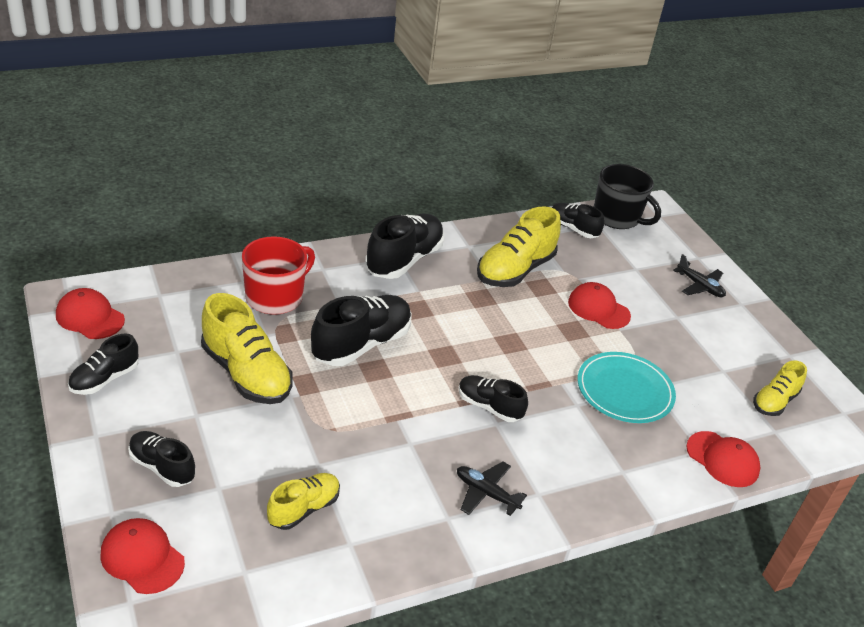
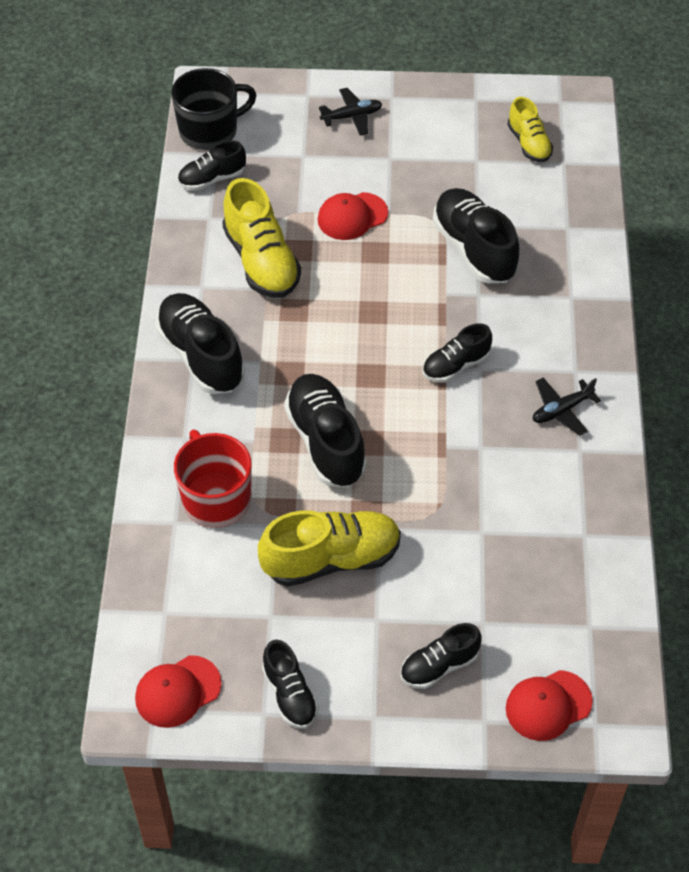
camera: 60 degrees left, 15 degrees up
yellow shoe [267,473,340,530] -> none
turquoise plate [578,352,676,423] -> black shoe [433,188,519,283]
red cap [686,431,760,487] -> none

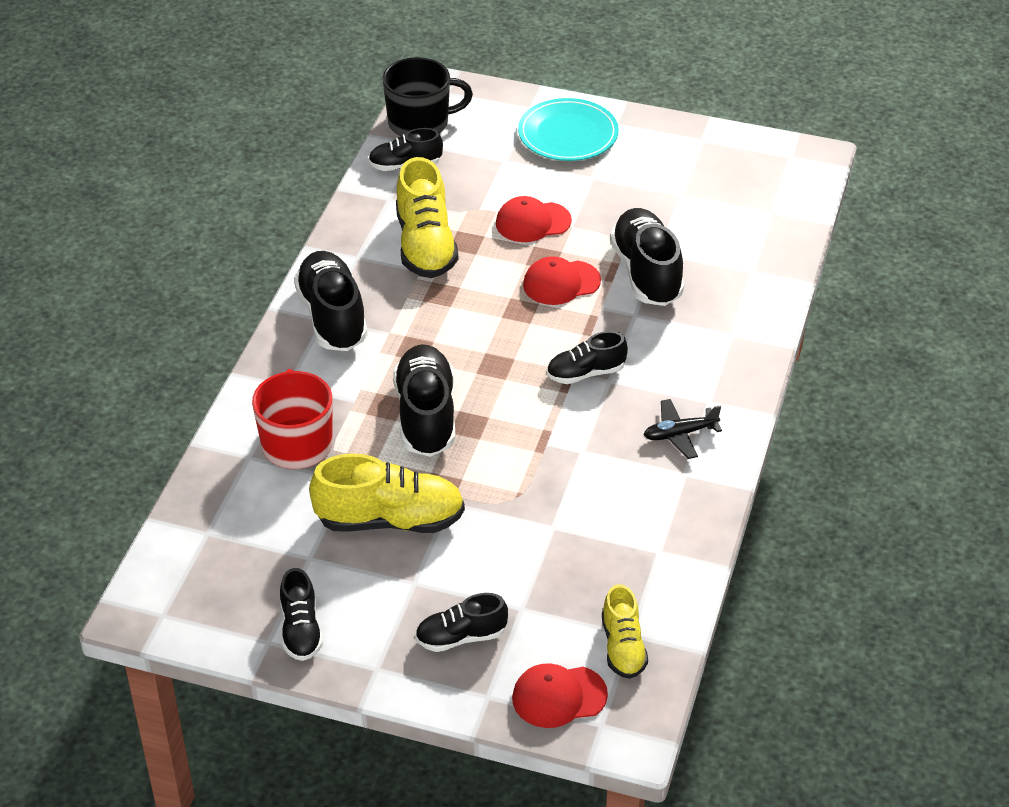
camera: 15 degrees right, 10 degrees down
red cap [135,655,222,728] -> red cap moved to [523,256,601,305]
black plane [319,88,382,136] -> turquoise plate [518,98,619,161]
yellow shoe [507,97,553,162] -> yellow shoe moved to [602,584,648,679]

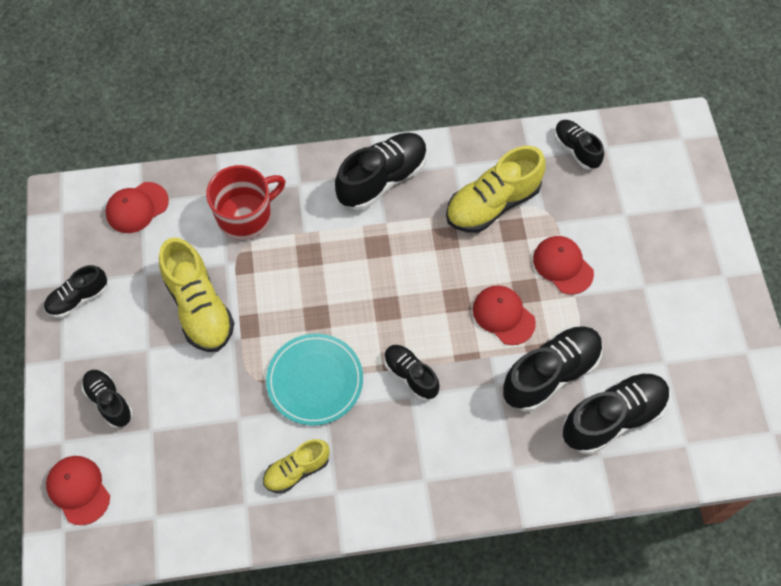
camera: 65 degrees right, 20 degrees up
black mug [383,57,473,136] -> none
black shoe [393,344,455,457] -> black shoe moved to [563,372,670,454]
turquoise plate [518,98,619,161] -> turquoise plate moved to [266,334,363,425]
yellow shoe [602,584,648,679] -> yellow shoe moved to [263,439,330,493]
black plane [644,399,722,459] -> none
none -> red cap [105,182,169,233]

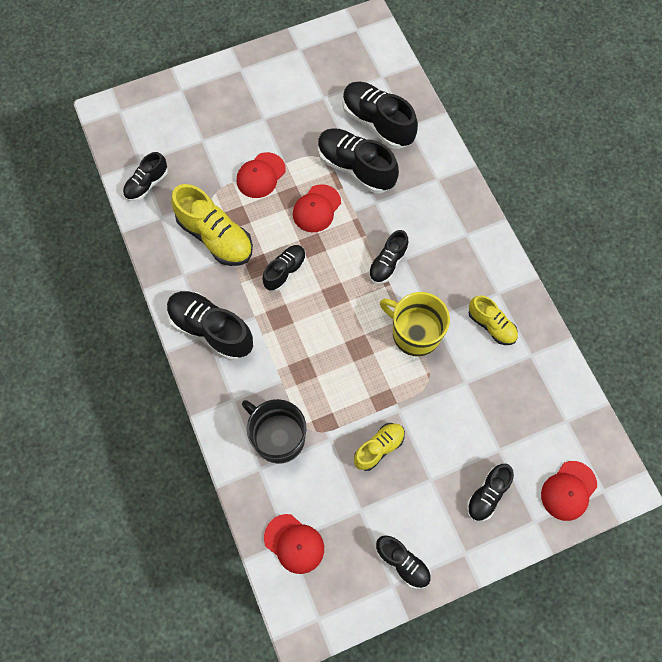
camera: 105 degrees left, 5 degrees up
yellow shoe [159,237,234,352] -> yellow shoe [354,423,405,471], size x0.59
red mug [206,165,286,240] -> black mug [242,399,306,464]
turquoise plate [266,334,363,425] -> yellow mug [380,292,450,357]
none -> black shoe [262,245,306,291]

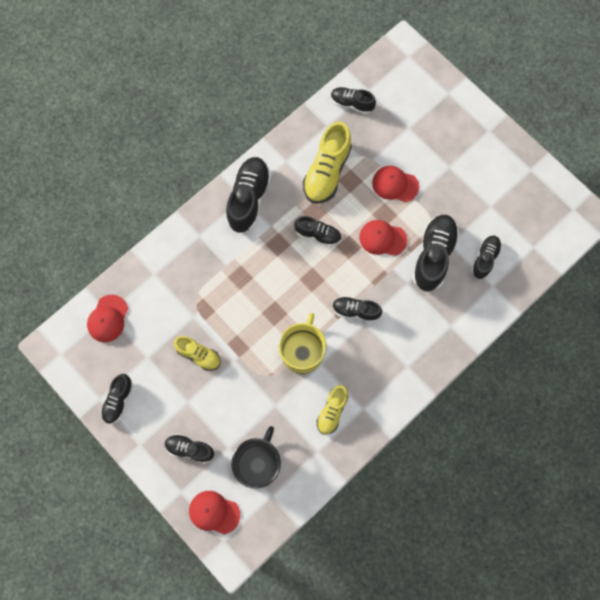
camera: 70 degrees right, 5 degrees up
black mug [242,399,306,464] -> black mug moved to [231,426,281,489]
black shoe [342,82,418,149] -> black shoe [471,235,502,279], size x0.59

